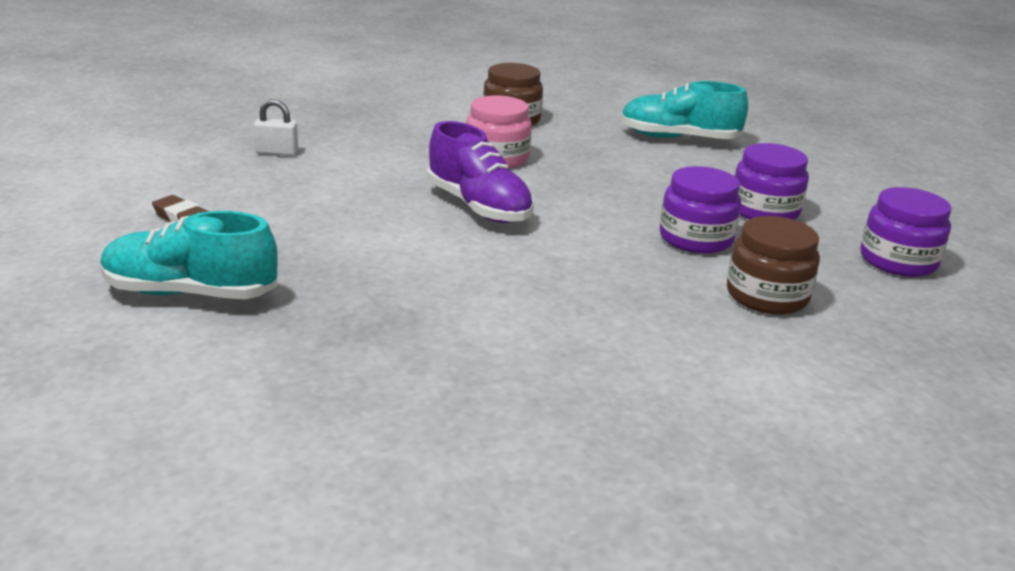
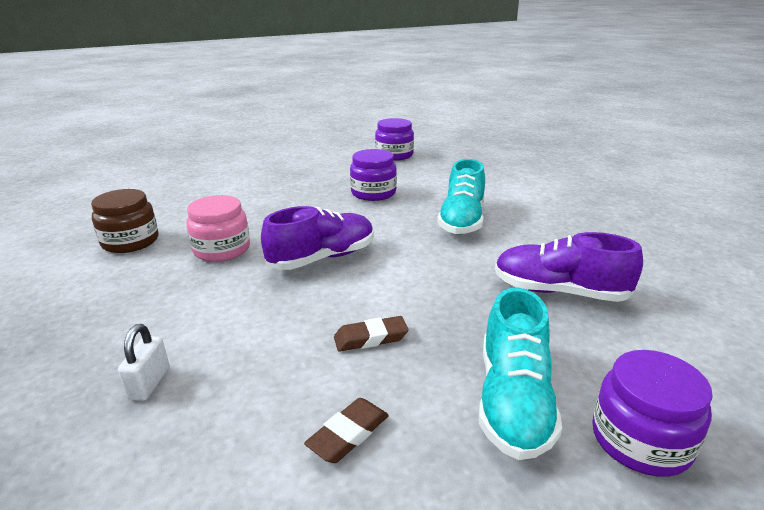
camera: 85 degrees left, 0 degrees up
turquoise shoe [620,81,748,139] -> turquoise shoe moved to [437,159,485,234]
brown jar [727,216,820,314] -> none
purple jar [735,143,809,220] -> purple jar moved to [592,350,713,477]
none -> brown eraser [334,316,409,352]
none -> purple shoe [495,232,643,302]

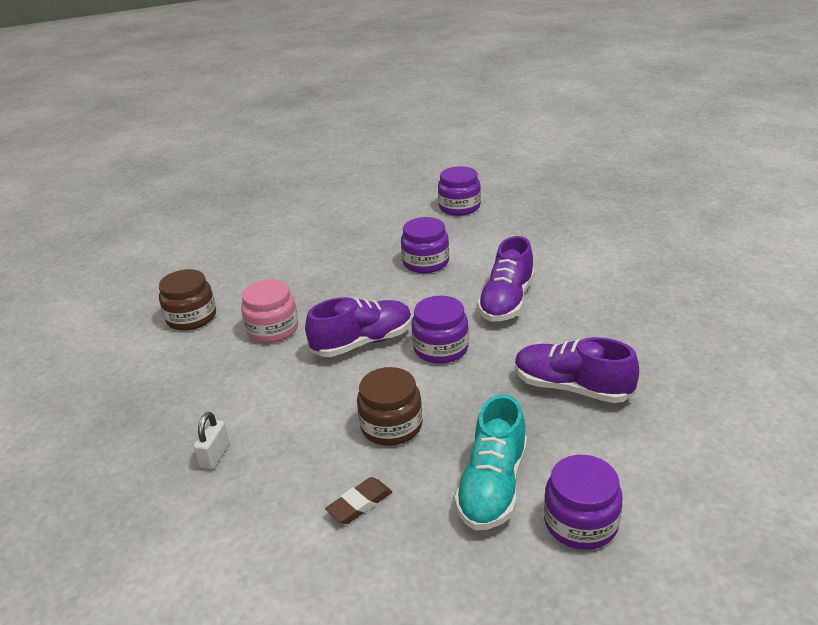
camera: 10 degrees right, 5 degrees up
brown eraser [334,316,409,352] -> brown jar [357,367,423,446]
turquoise shoe [437,159,485,234] -> purple shoe [477,236,535,322]
none -> purple jar [411,296,469,364]

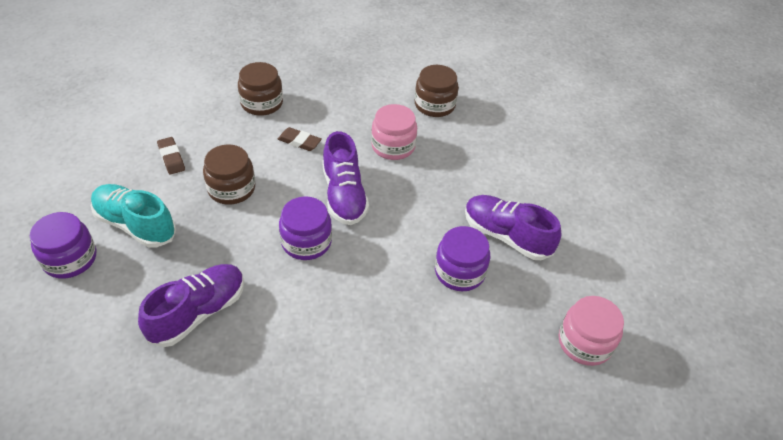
camera: 100 degrees right, 15 degrees up
white padlock [194,412,230,469] -> brown jar [238,62,283,116]
purple jar [438,166,481,216] -> pink jar [559,296,624,366]
purple shoe [477,236,535,322] -> purple shoe moved to [465,195,561,260]
none -> brown eraser [278,127,322,151]

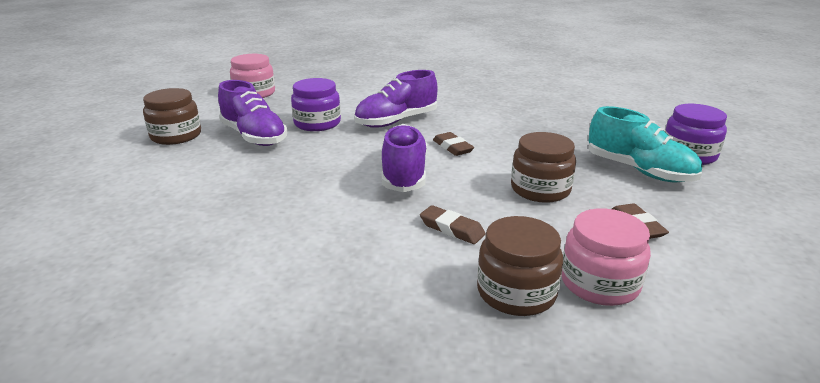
camera: 165 degrees left, 20 degrees down
purple shoe [138,264,244,347] -> purple shoe moved to [354,70,437,128]
purple jar [279,196,332,260] -> brown eraser [433,132,474,156]
pink jar [371,104,417,160] -> pink jar moved to [562,208,651,306]
brown jar [415,65,459,117] -> brown jar moved to [143,88,201,145]

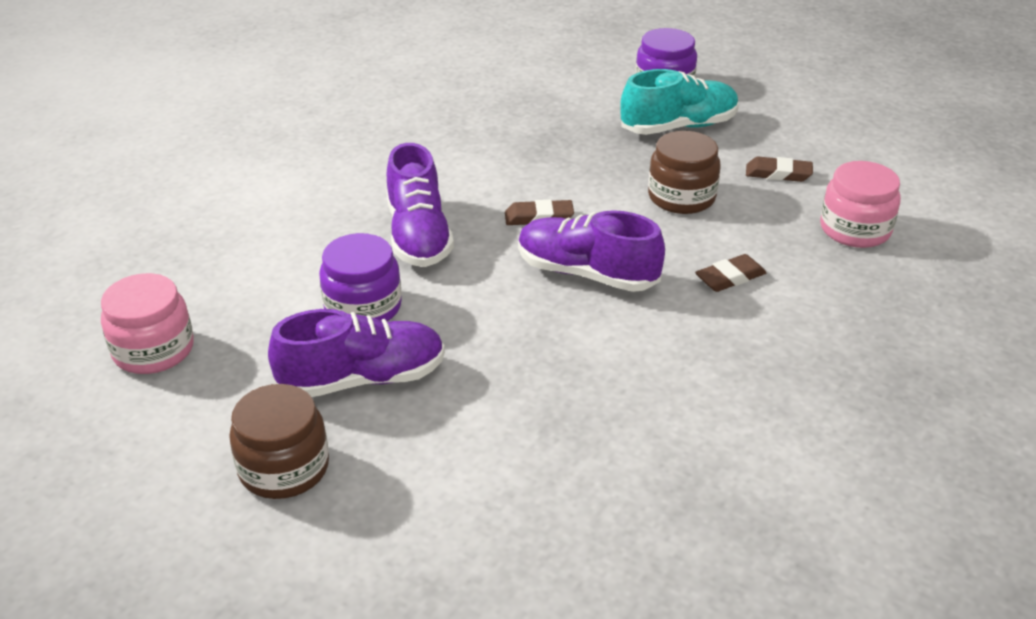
camera: 65 degrees left, 10 degrees up
brown jar [477,216,563,316] -> none

